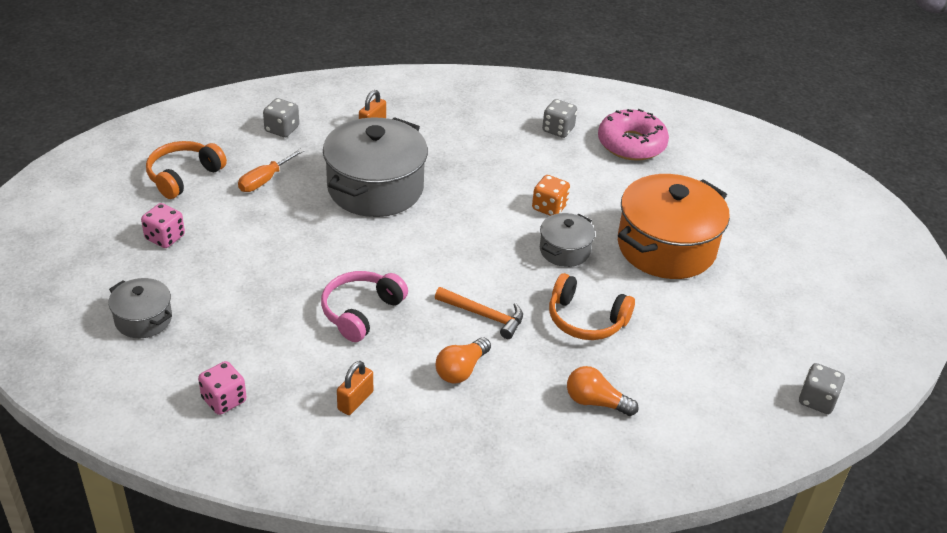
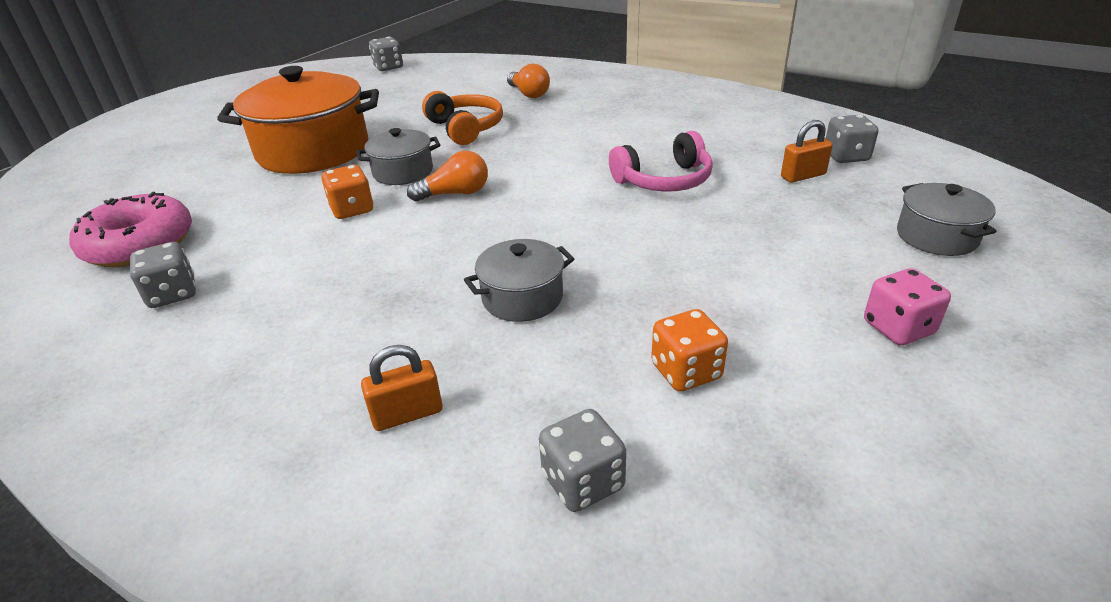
camera: 140 degrees left, 5 degrees down
orange headphones [146,141,227,199] -> none
pink dice [198,361,246,415] -> grey dice [826,115,878,163]
orange screwdriver [238,148,304,192] -> orange dice [651,309,728,392]
grey pot [323,117,428,217] -> grey pot [464,239,574,322], size x0.51
orange padlock [337,361,373,415] -> orange padlock moved to [781,120,833,183]
orange hammer [435,287,523,339] -> none
orange light bulb [435,337,491,383] -> orange light bulb moved to [407,151,488,202]

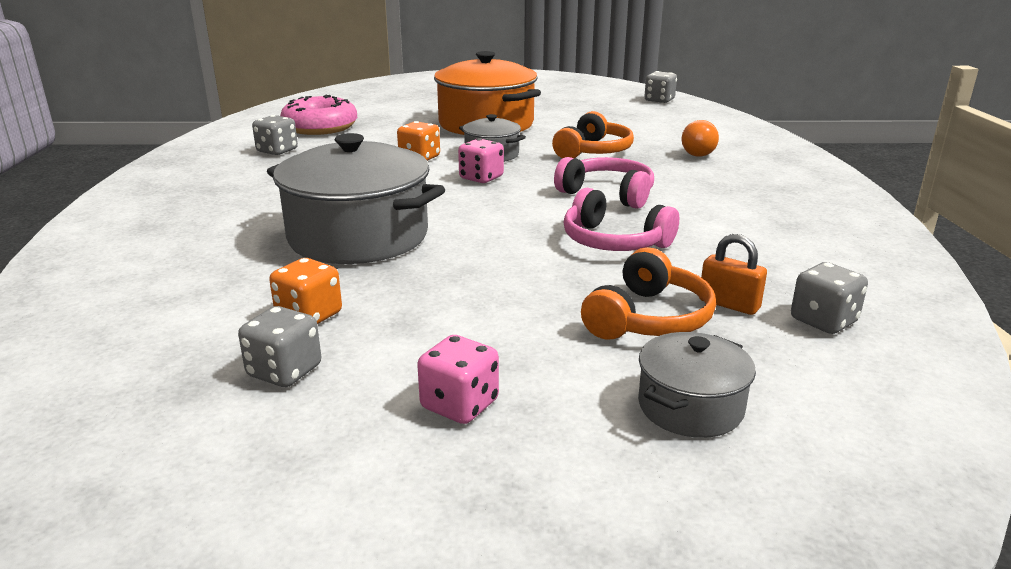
camera: 55 degrees right, 10 degrees down
orange padlock [361,345,443,431] -> none
orange light bulb [407,151,488,202] -> pink dice [458,138,504,183]
grey pot [464,239,574,322] -> grey pot [267,133,445,264], size x1.97
grey dice [539,409,626,512] -> grey dice moved to [238,306,321,387]
none -> pink headphones [554,157,654,209]
none -> orange headphones [581,247,716,340]

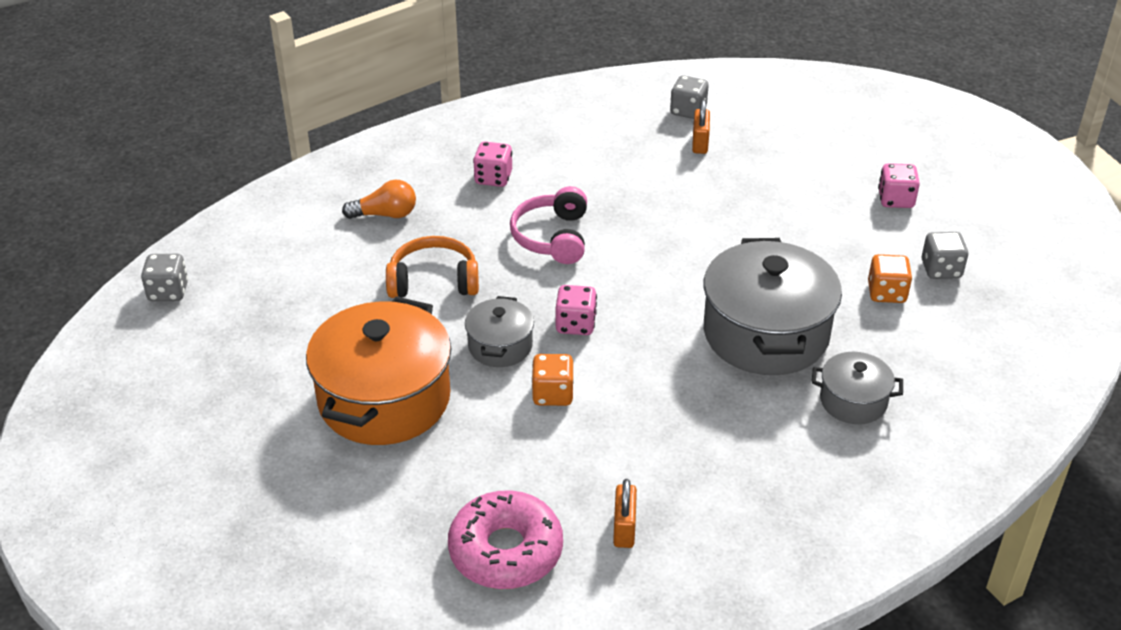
camera: 120 degrees left, 15 degrees up
grey dice [252,115,298,155] -> orange padlock [613,479,637,548]
pink headphones [564,188,679,251] -> none
orange headphones [581,247,716,340] -> none
grey pot [638,332,756,438] -> grey pot moved to [812,352,903,424]
none -> pink dice [473,141,512,187]

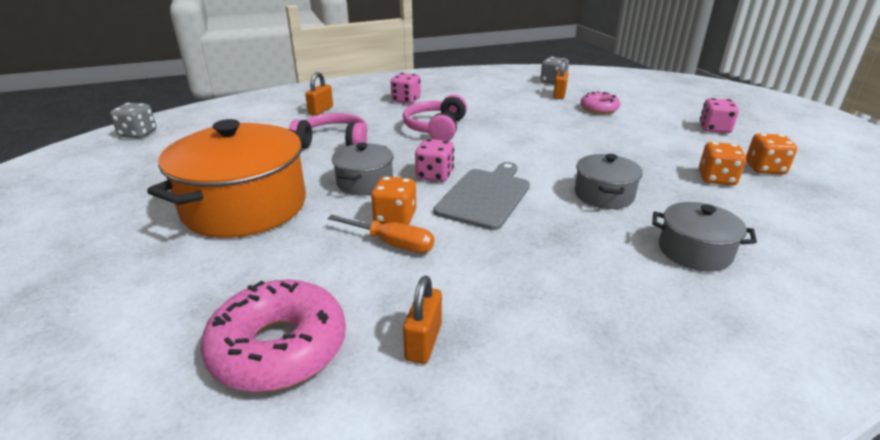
camera: 10 degrees right, 10 degrees down
orange light bulb [342,179,416,219] -> orange padlock [305,72,333,115]
orange headphones [386,236,479,298] -> pink headphones [289,113,368,149]
grey pot [704,238,842,375] -> grey pot [575,154,643,209], size x0.51
grey dice [922,232,969,279] -> orange dice [746,133,797,174]
none -> orange screwdriver [328,215,434,253]
none -> grey cutting board [433,162,530,230]
none -> pink donut [580,92,620,114]

